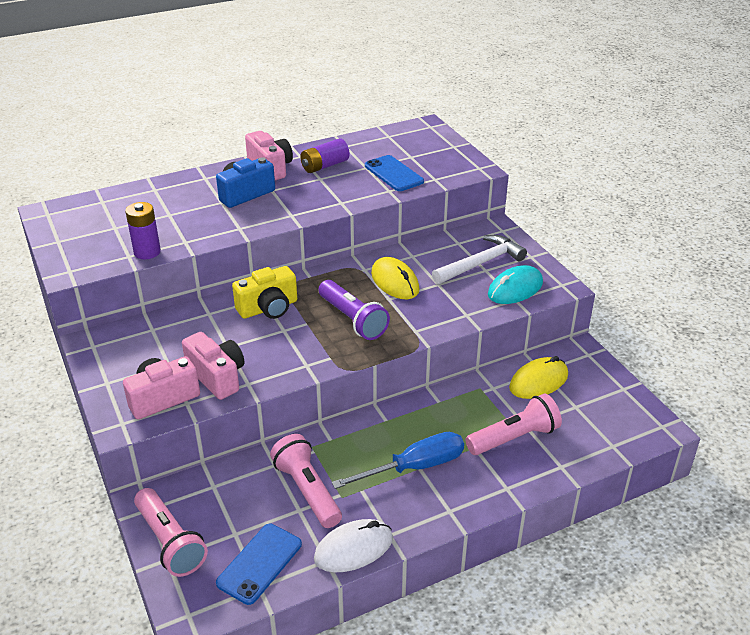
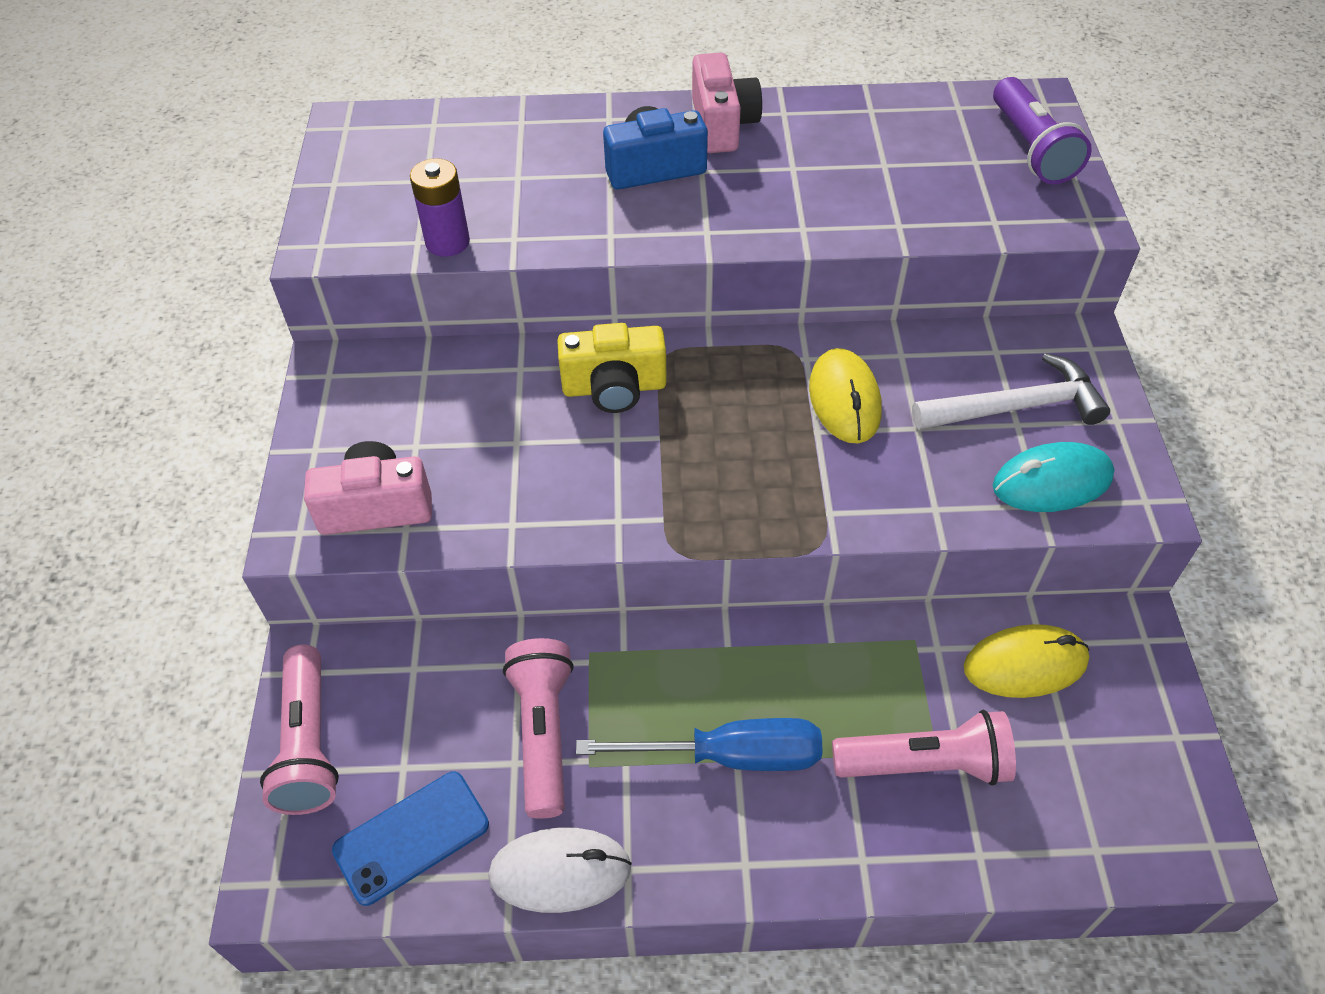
camera: 25 degrees right, 15 degrees up
pink camera [182,332,244,400] -> none
purple battery [300,138,350,173] -> none
purple flashlight [319,280,390,340] -> purple flashlight moved to [993,77,1092,184]
blue phone [365,155,424,191] -> none

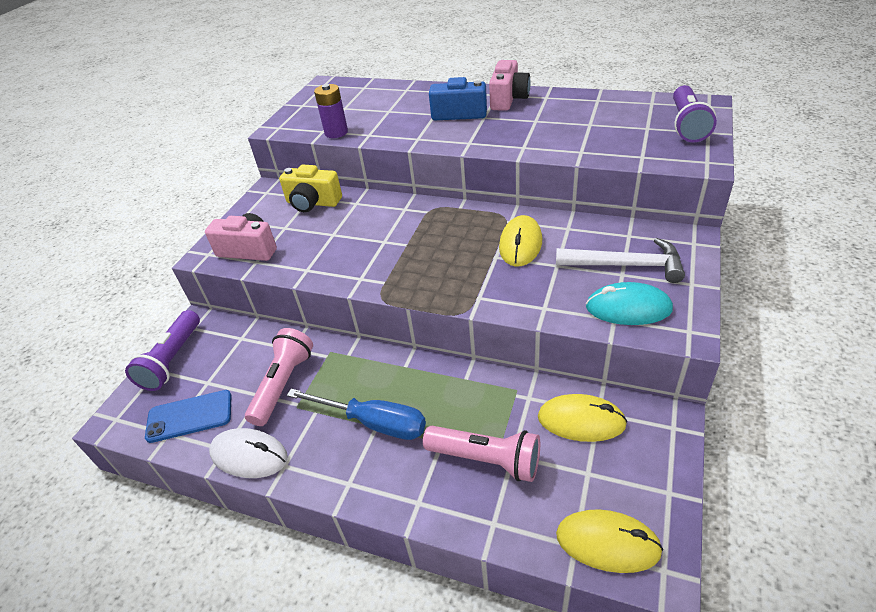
camera: 25 degrees right, 10 degrees down
pink flashlight [260,644,339,815] -> purple flashlight [125,310,200,391]
yellow camera [557,323,667,413] -> yellow camera moved to [279,165,342,212]
none -> yellow mouse [556,509,663,573]

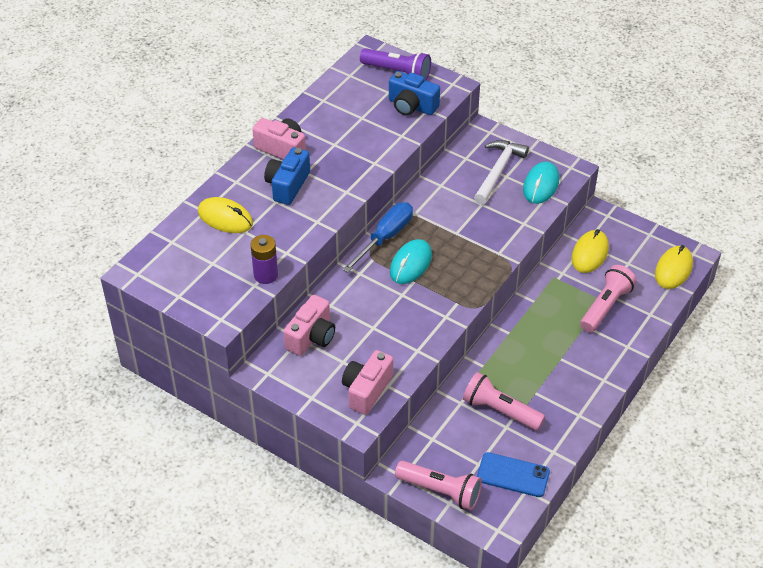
camera: 80 degrees left, 5 degrees up
purple flashlight [125,310,200,391] -> pink flashlight [395,461,482,510]
blue phone [145,390,231,443] -> blue phone turned 75 degrees counterclockwise [477,452,550,497]
white mouse [209,428,288,478] -> none
yellow camera [279,165,342,212] -> pink camera [283,295,335,356]
blue screwdriver [287,389,426,440] -> blue screwdriver moved to [342,202,413,273]
yellow mouse [499,215,542,267] -> yellow mouse moved to [198,197,253,233]
none -> blue camera [389,71,440,116]
none -> turquoise mouse [390,239,432,284]

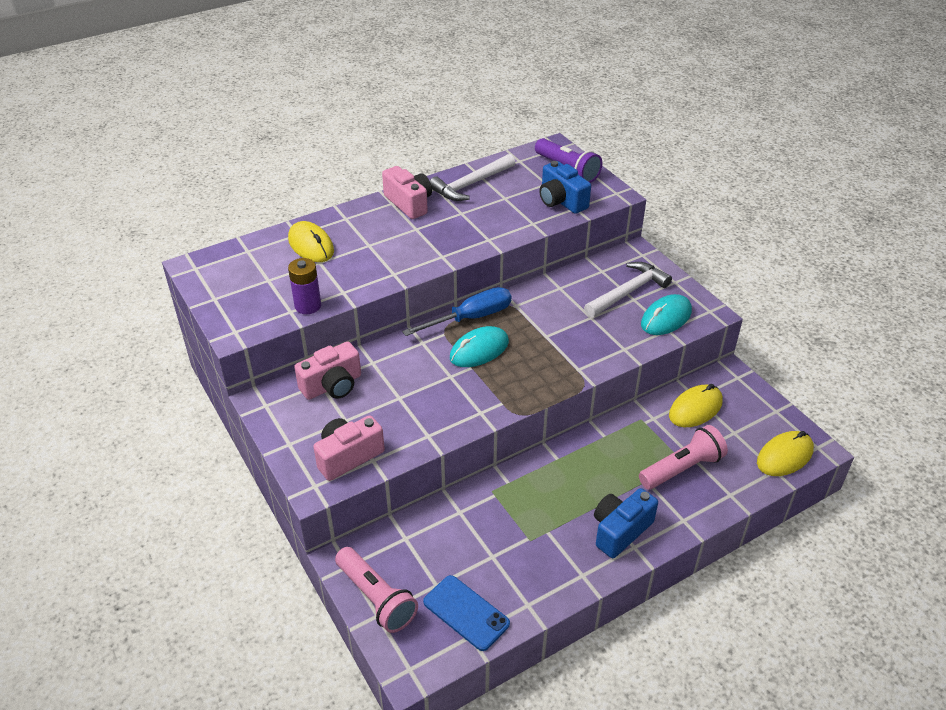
camera: 25 degrees right, 5 degrees down
blue camera [264,148,310,205] -> blue camera moved to [594,488,658,558]
pink flashlight [463,372,545,430] -> none
none -> white hammer [430,154,515,201]

